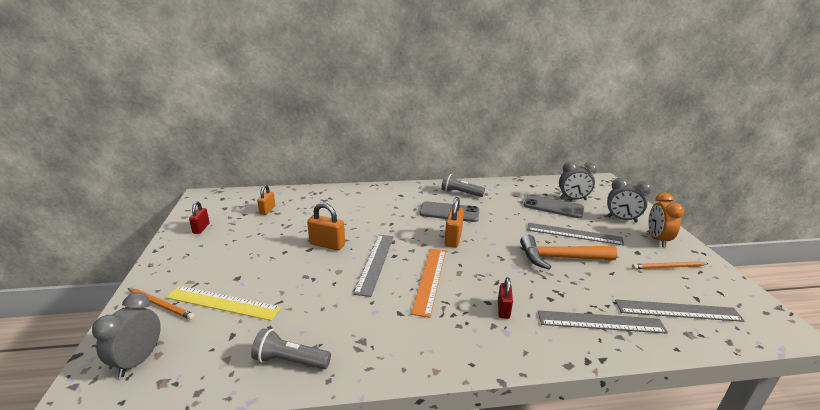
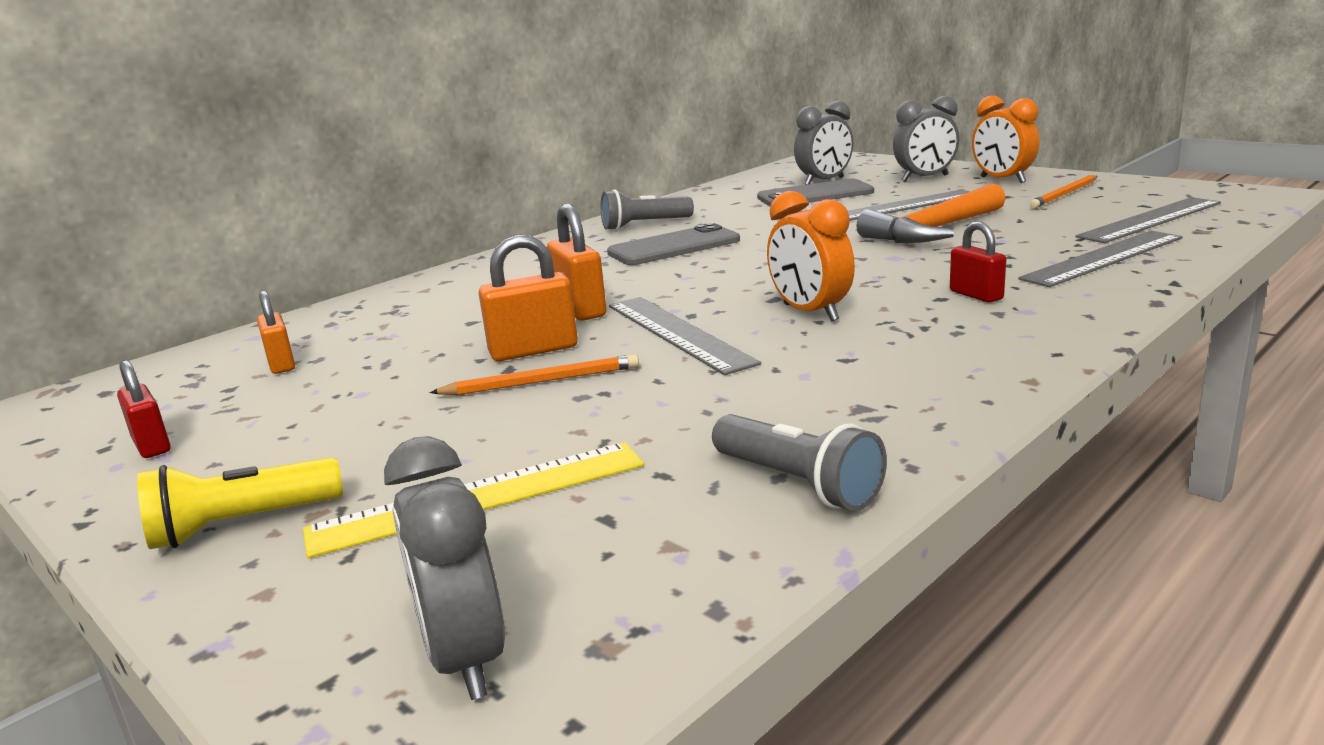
camera: 35 degrees left, 5 degrees down
orange pencil [127,288,195,320] -> orange pencil moved to [430,354,639,395]
grey flashlight [251,328,331,370] -> grey flashlight turned 105 degrees counterclockwise [712,414,887,511]
orange ruler [411,249,446,318] -> orange clock [767,191,855,321]
orange padlock [445,197,464,248] -> orange padlock moved to [547,204,606,321]
none -> yellow flashlight [137,457,343,549]

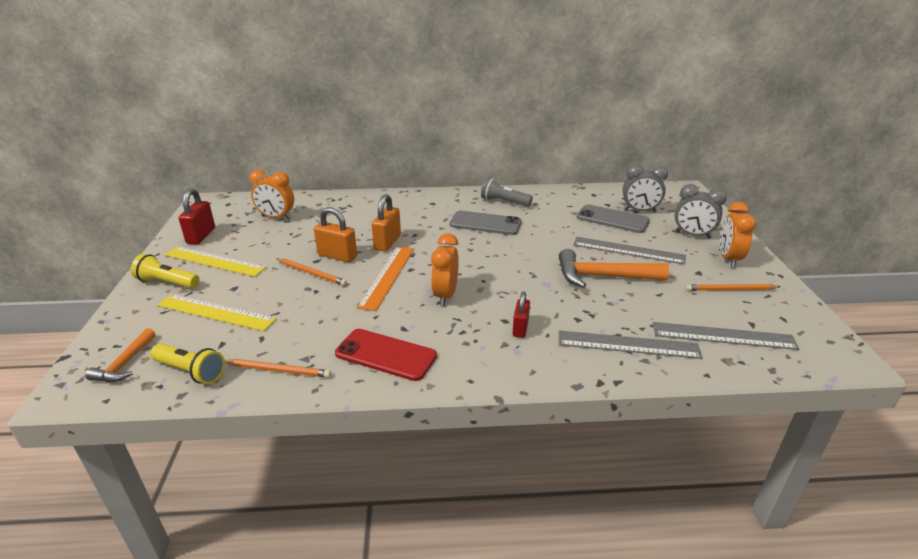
camera: 40 degrees right, 10 degrees up
red padlock [117,360,171,458] -> red padlock [178,188,215,244], size x1.51
orange padlock [257,291,295,374] -> orange clock [249,170,294,220]
grey clock [384,436,505,700] -> orange hammer [85,328,156,382]
grey ruler [609,297,761,375] -> orange ruler [357,246,414,311]
grey flashlight [712,414,887,511] -> orange pencil [225,359,331,378]
none -> yellow flashlight [150,343,225,384]
none -> yellow ruler [165,246,267,277]
none -> red phone [335,329,437,381]

